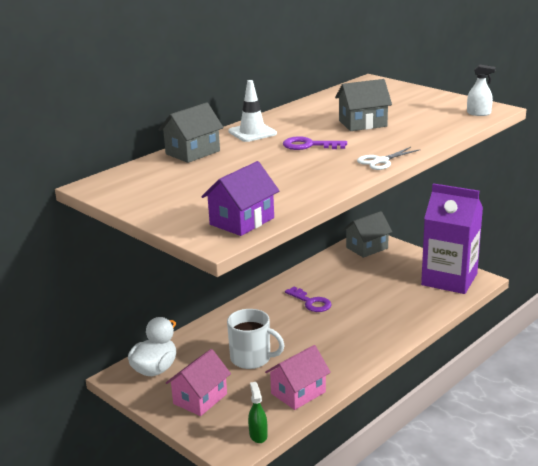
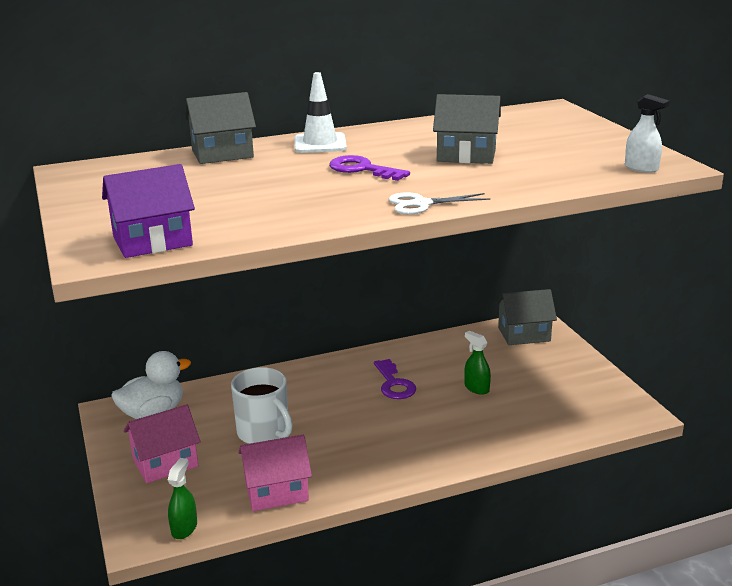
camera: 25 degrees right, 0 degrees up
purple carton [421,183,483,294] -> none
none -> green spray bottle [464,331,491,395]

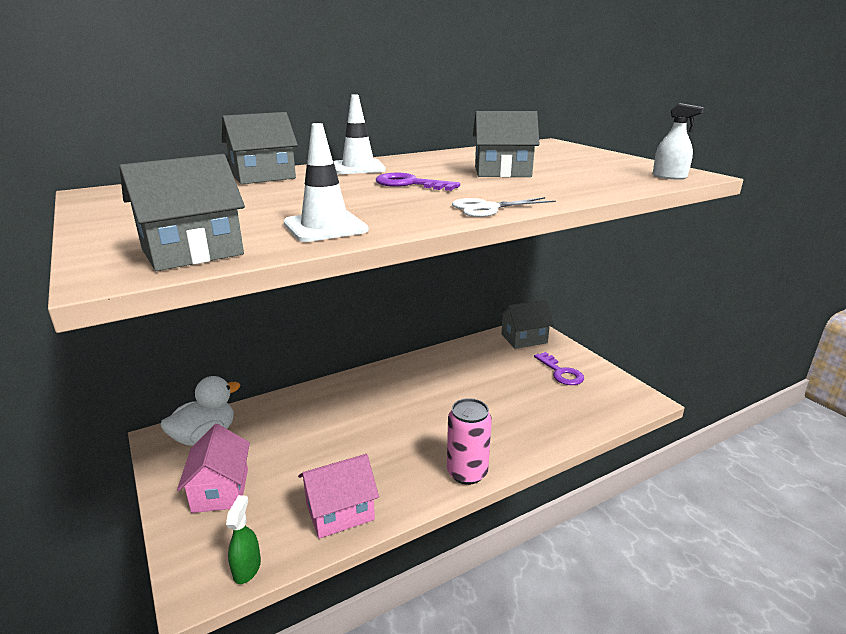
camera: 10 degrees left, 0 degrees up
purple house [102,164,195,258] -> grey house [119,154,245,271]
pink house [124,404,200,483] -> pink house turned 60 degrees counterclockwise [177,424,250,513]
white mug [231,367,293,444] -> none
purple key [374,359,416,399] -> purple key moved to [534,352,584,385]
green spray bottle [464,331,491,395] -> none
none -> white traffic cone [283,123,369,242]
none -> pink can [447,398,492,485]

